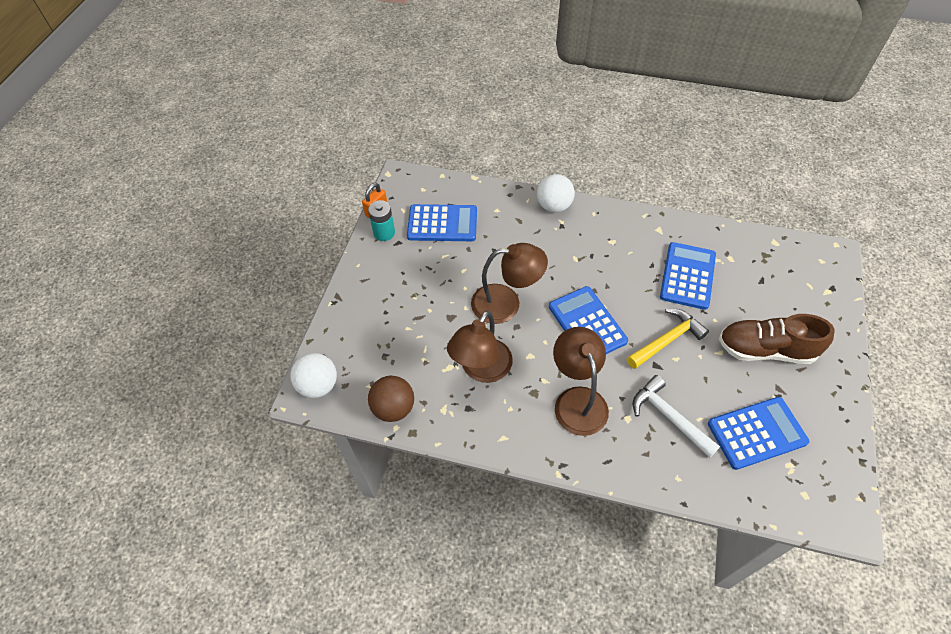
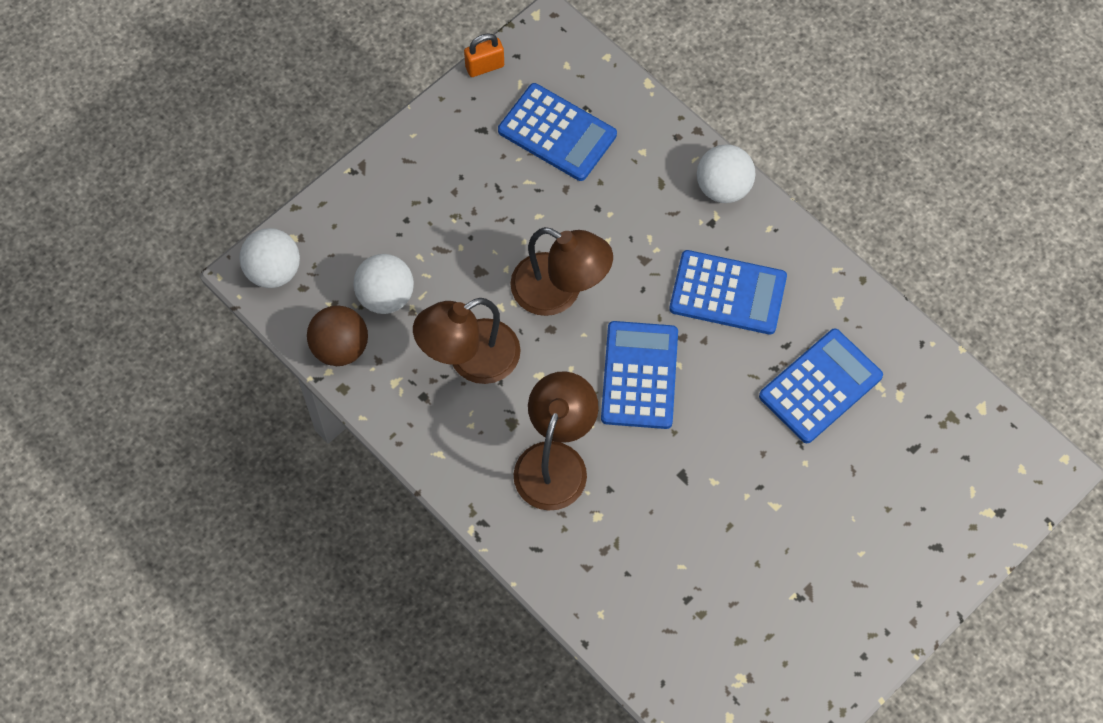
camera: 30 degrees right, 10 degrees up
turquoise battery [368,200,395,241] -> none
yellow hammer [627,309,709,369] -> none
white hammer [633,375,720,458] -> none
blue calculator [708,397,809,470] -> blue calculator moved to [669,250,787,335]
brown shoe [719,314,835,364] -> none
none -> white ball [353,254,414,314]

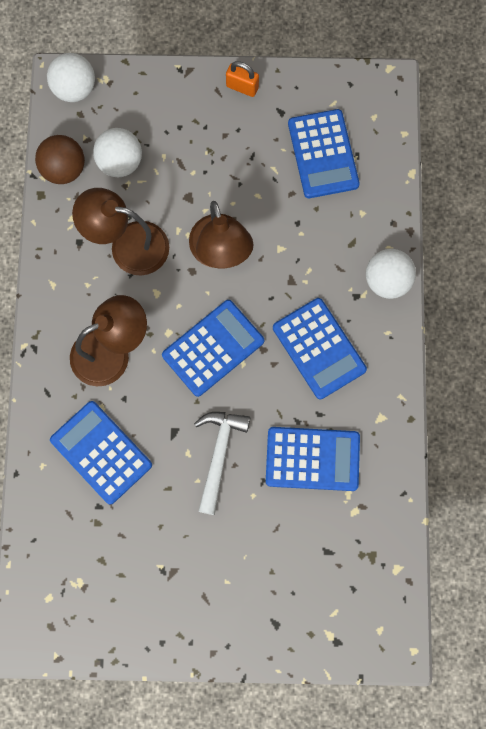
camera: 45 degrees right, 10 degrees up
orange padlock [464,33,504,77] -> orange padlock moved to [226,61,259,97]
none -> blue calculator [50,401,152,505]
none -> white hammer [194,412,250,515]

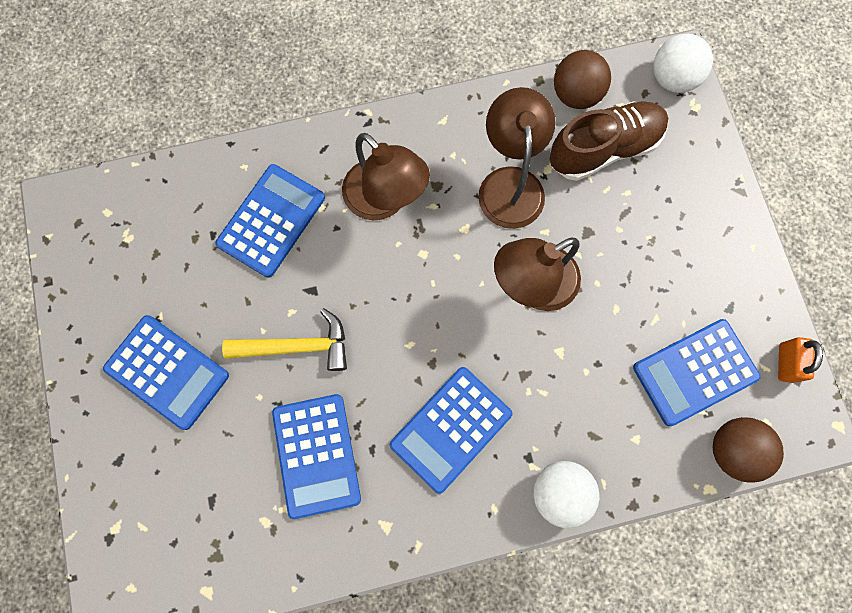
camera: 75 degrees right, 0 degrees up
white ball [93,128,142,177] -> brown shoe [550,101,668,181]
blue calculator [162,300,264,397] -> blue calculator moved to [103,315,229,430]
white hammer [194,412,250,515] -> yellow hammer [222,308,347,371]
orange padlock [226,61,259,97] -> orange padlock moved to [778,337,823,383]
none -> brown ball [713,417,784,483]

